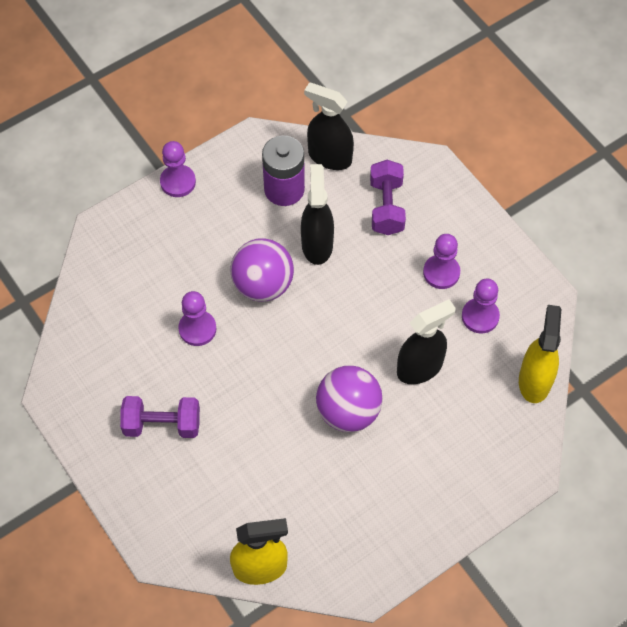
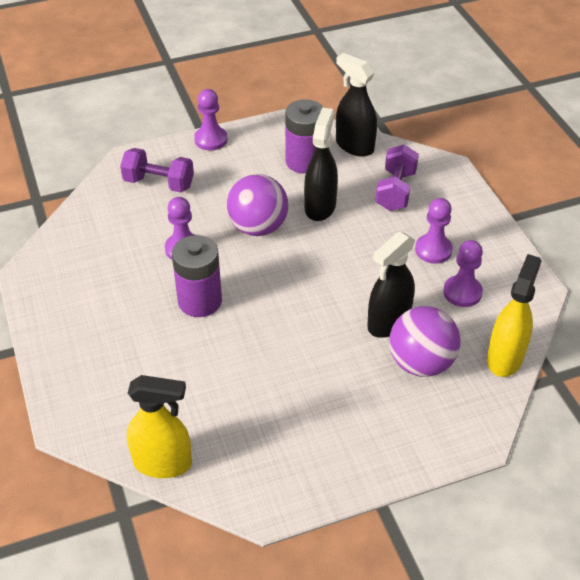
camera: 15 degrees right, 15 degrees down
purple dumbbell [120,396,200,438] -> purple dumbbell moved to [120,148,194,192]
purple ball [316,366,383,432] -> purple ball moved to [389,306,461,377]
black spray bottle [397,299,456,384] -> black spray bottle turned 150 degrees clockwise [367,231,415,338]
none -> purple battery [172,235,222,317]

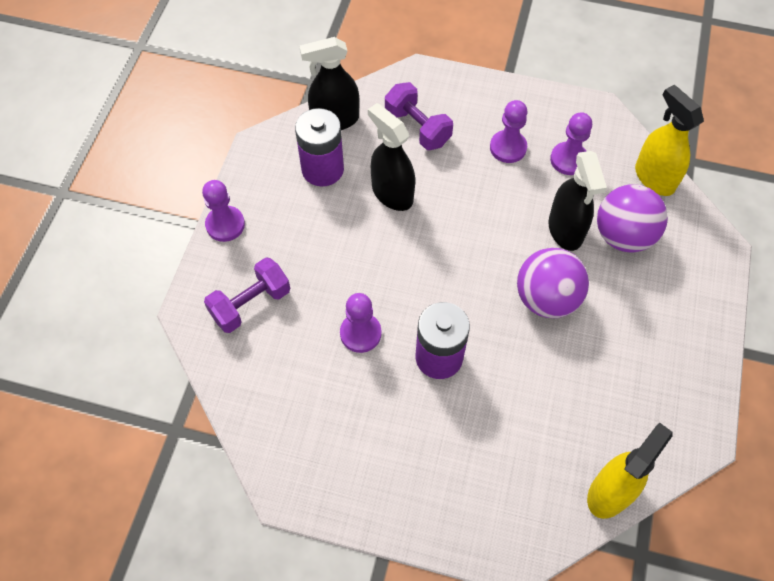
camera: 55 degrees left, 15 degrees up
purple ball [226,174,288,236] -> purple ball moved to [517,248,589,318]

